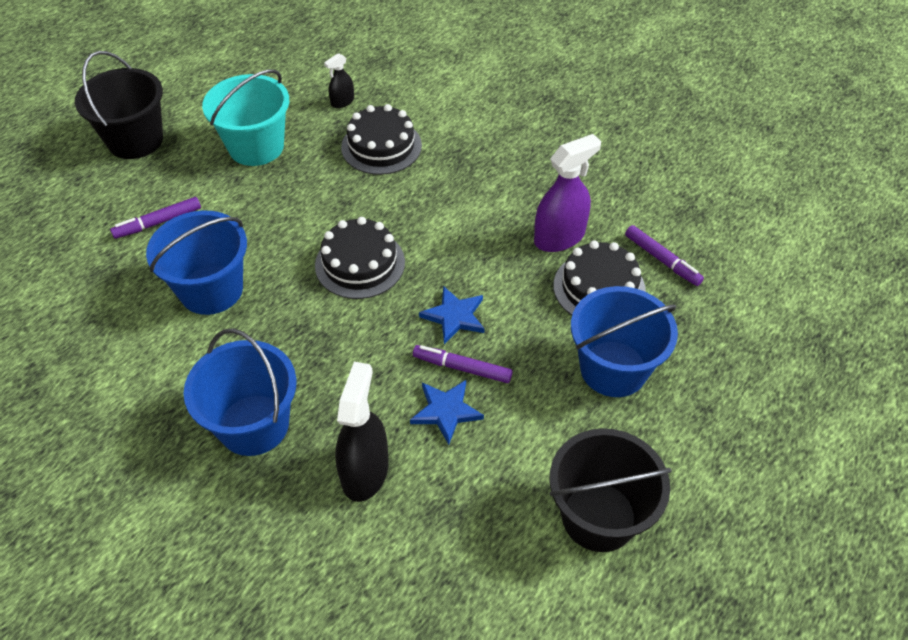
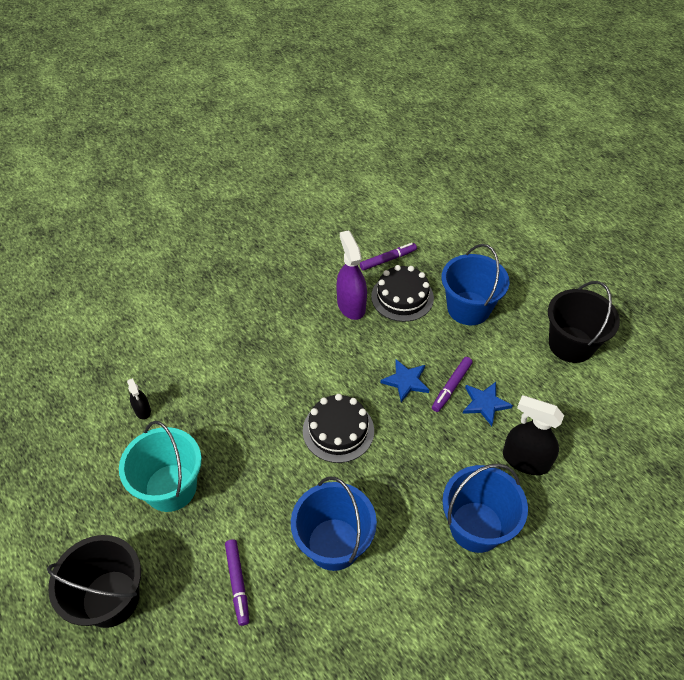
camera: 75 degrees left, 0 degrees up
black cake [341,104,422,175] -> none

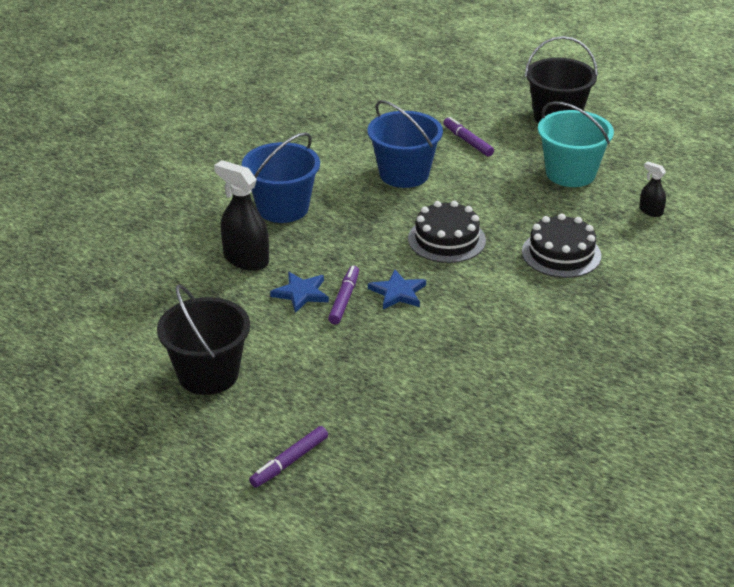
camera: 160 degrees right, 15 degrees down
purple spray bottle [336,230,367,320] -> none
purple marker [360,243,417,271] -> purple marker moved to [249,426,328,487]
black cake [371,265,434,322] -> black cake moved to [522,213,601,278]
blue bucket [441,244,509,325] -> none
black spray bottle [503,395,564,475] -> black spray bottle turned 150 degrees counterclockwise [214,160,269,271]

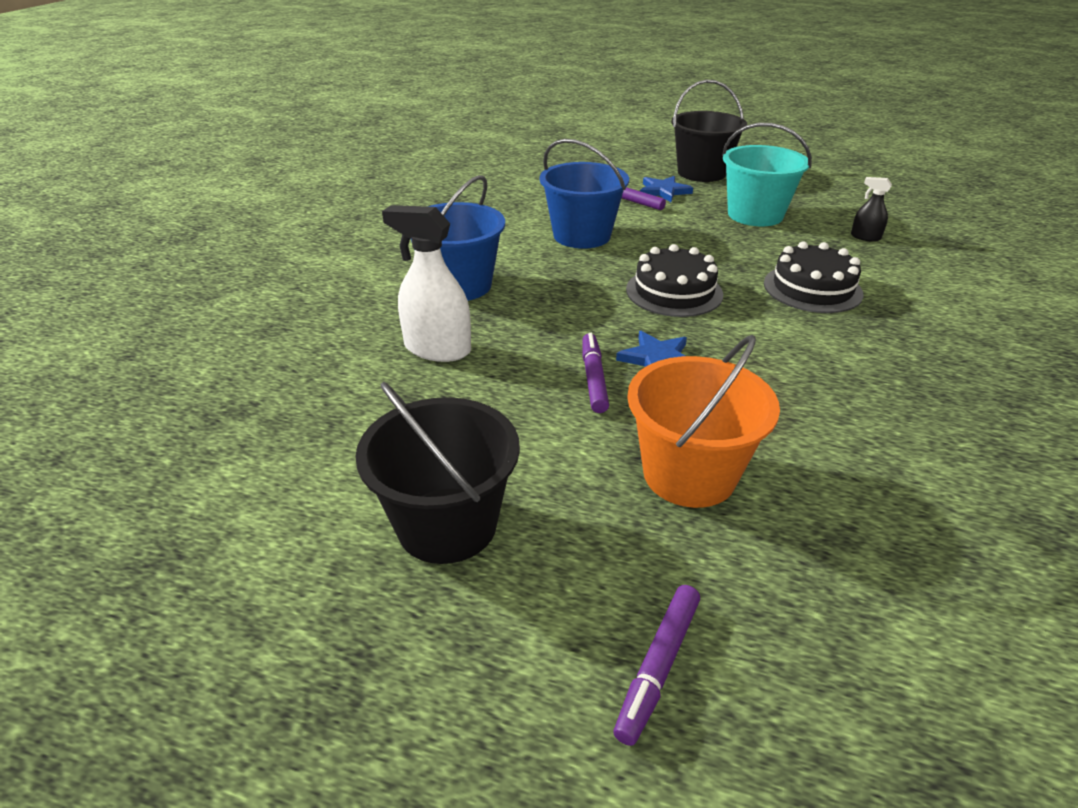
camera: 15 degrees left, 0 degrees up
black spray bottle [214,160,269,271] -> white spray bottle [382,205,471,362]
blue star [270,272,329,313] -> blue star moved to [640,176,693,202]
none -> orange bucket [627,335,780,508]

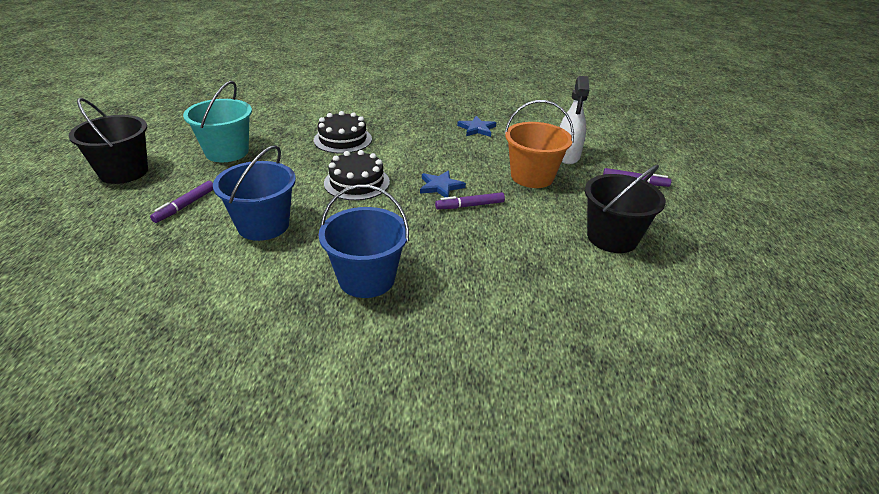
camera: 105 degrees left, 0 degrees up
white spray bottle [382,205,471,362] -> white spray bottle moved to [560,76,590,164]
blue star [640,176,693,202] -> blue star moved to [457,116,496,137]
black spray bottle [851,177,892,242] -> none

